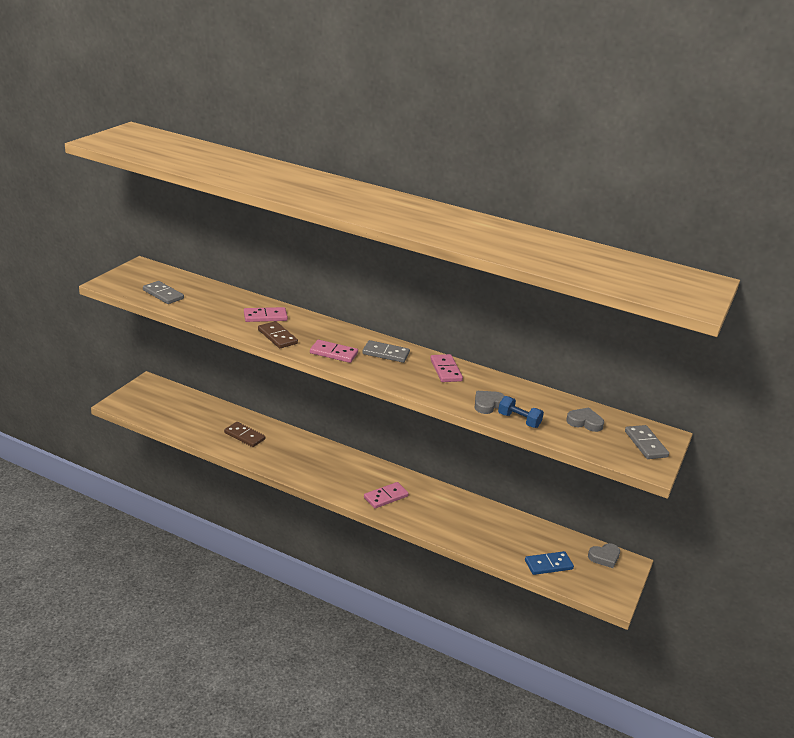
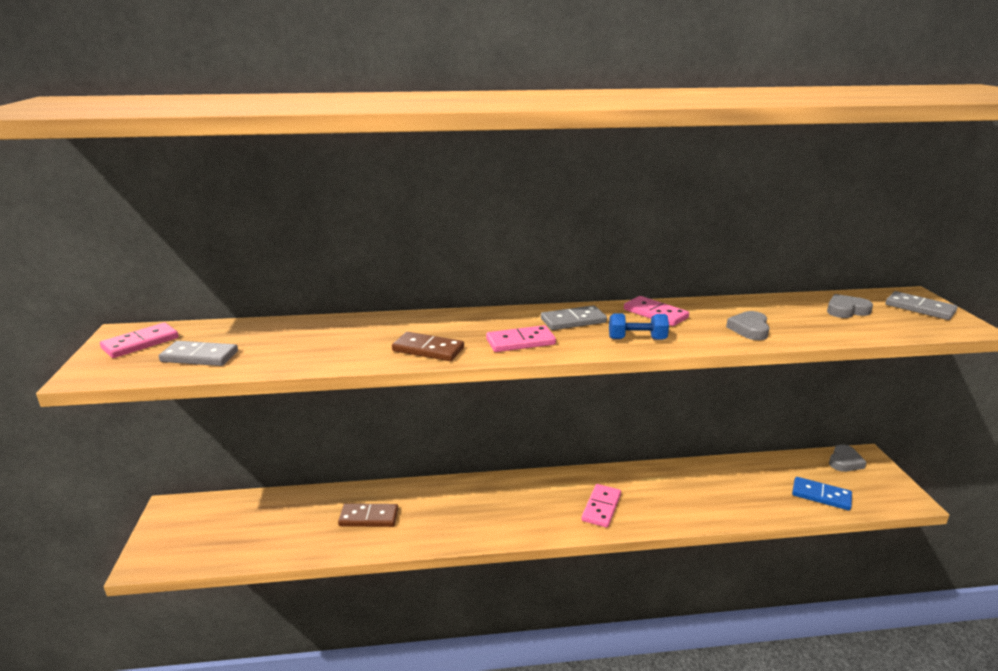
camera: 30 degrees left, 5 degrees down
pink domino [244,307,288,322] -> pink domino moved to [100,323,179,358]
blue dumbbell [498,396,544,428] -> blue dumbbell moved to [609,313,669,340]
blue domino [525,551,574,575] -> blue domino turned 75 degrees clockwise [792,477,852,511]

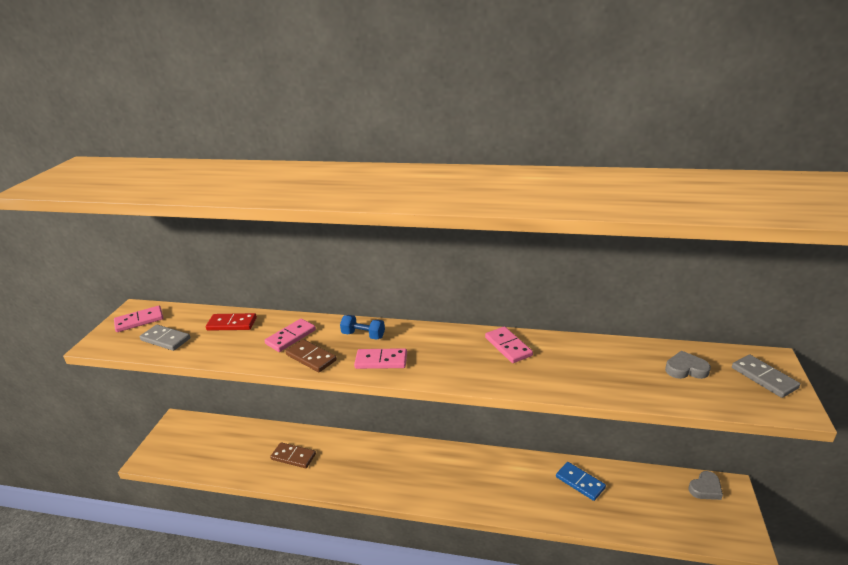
camera: 20 degrees right, 5 degrees up
grey domino [541,305,607,330] -> none
pink domino [581,484,621,528] -> pink domino moved to [265,318,316,352]
blue dumbbell [609,313,669,340] -> blue dumbbell moved to [340,315,385,340]
grey heart [726,311,770,340] -> none
blue domino [792,477,852,511] -> blue domino moved to [556,462,606,501]
none -> red domino [206,313,257,331]

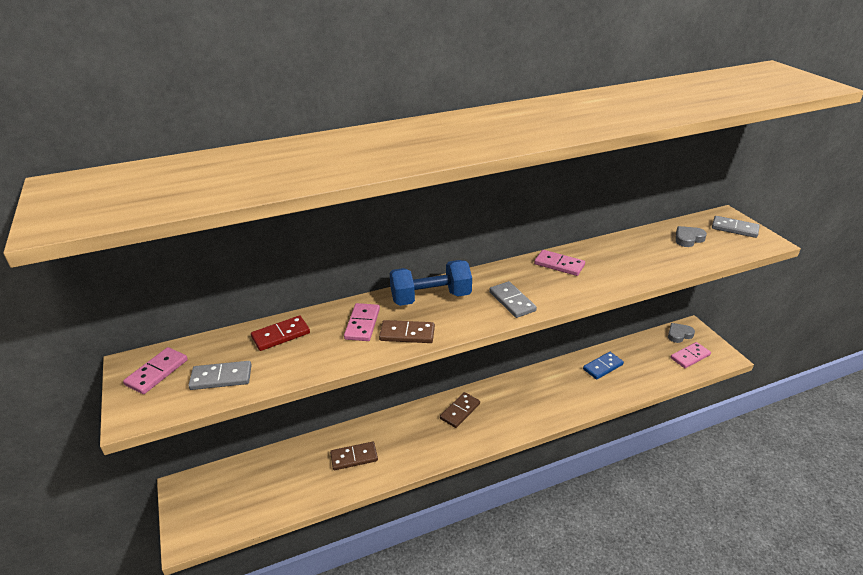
camera: 35 degrees left, 5 degrees up
blue dumbbell [340,315,385,340] -> blue dumbbell [390,260,472,306], size x1.79
pink domino [354,348,407,369] -> pink domino moved to [671,342,711,368]
blue domino [556,462,606,501] -> blue domino turned 45 degrees counterclockwise [583,352,624,380]
grey heart [689,471,723,500] -> grey heart turned 135 degrees counterclockwise [668,323,695,343]
none -> brown domino [440,392,480,428]
none -> grey domino [489,281,537,318]

